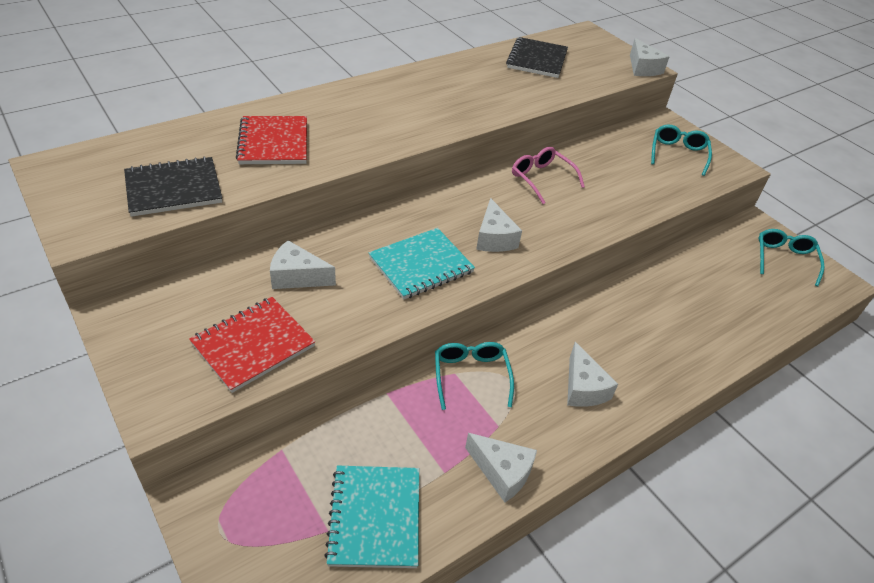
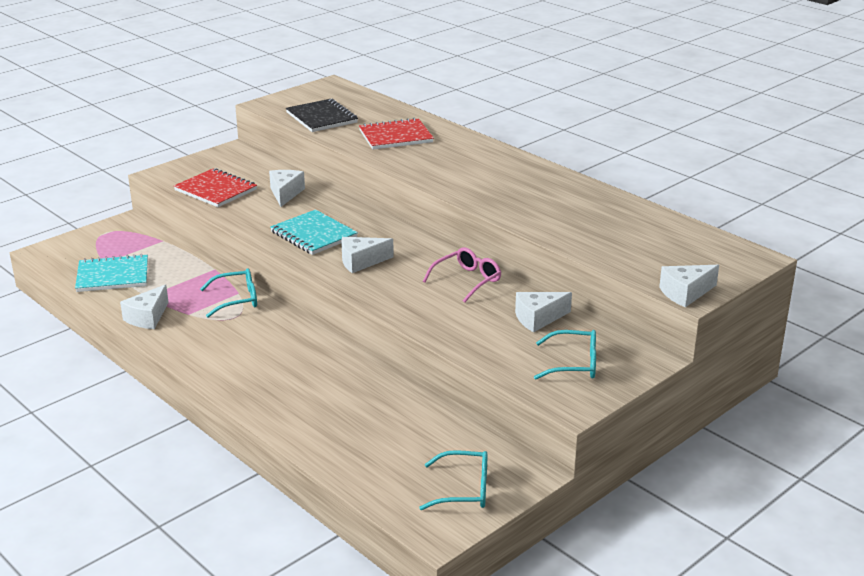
camera: 85 degrees right, 15 degrees down
black notebook [506,37,568,78] -> none
white cheese [567,342,618,407] -> white cheese moved to [515,292,572,332]

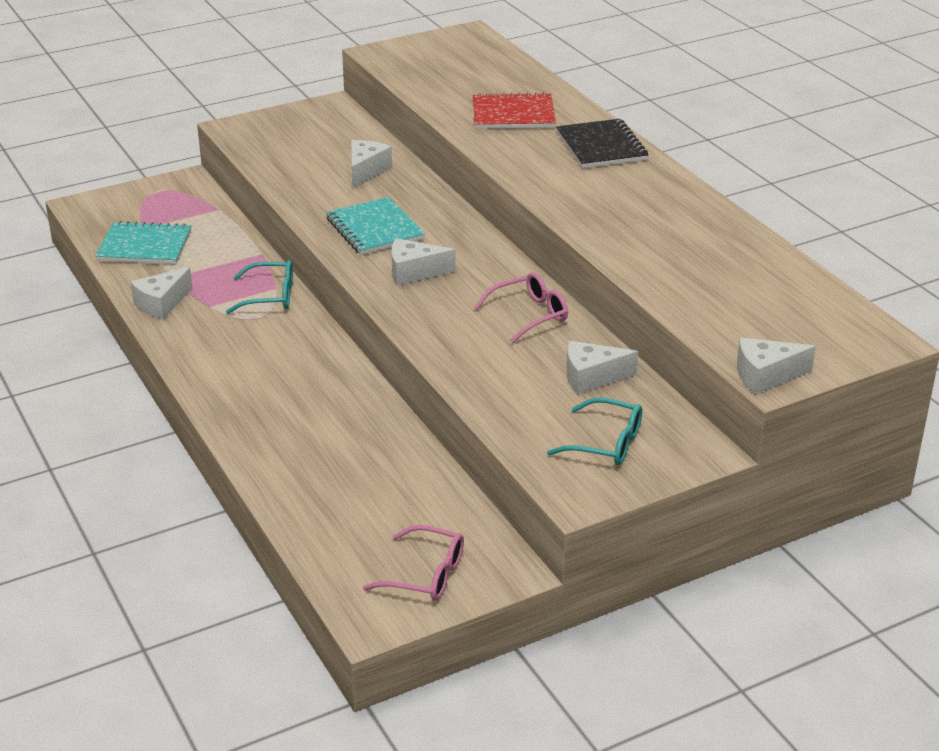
camera: 15 degrees right, 5 degrees up
red notebook [174,168,257,207] -> none
black notebook [286,99,358,132] -> black notebook moved to [556,119,648,168]
turquoise glasses [419,450,488,510] -> pink glasses [363,525,464,601]

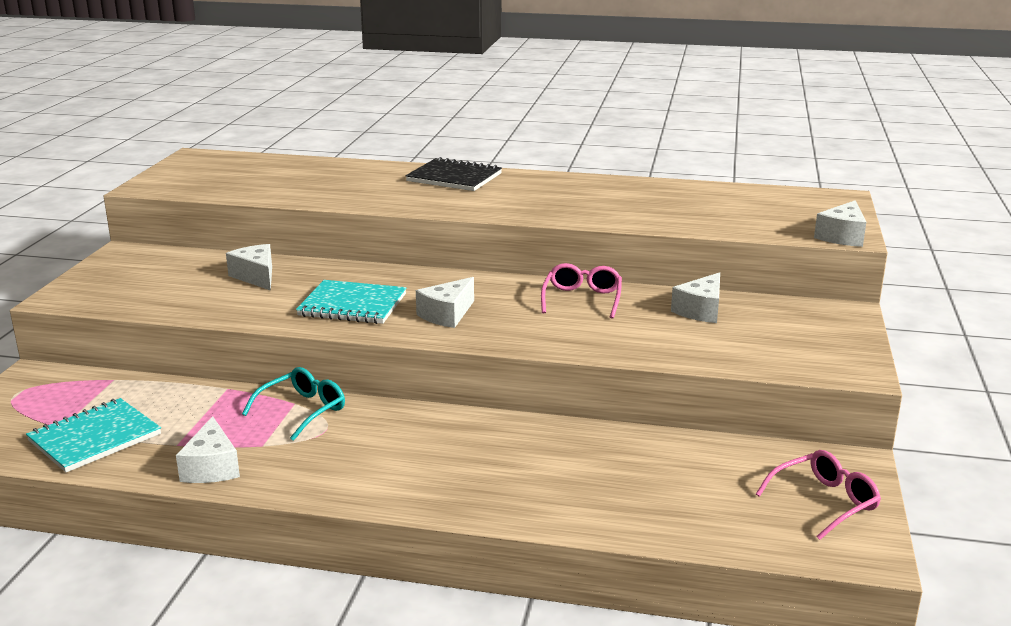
camera: 50 degrees left, 10 degrees down
red notebook [473,92,556,129] -> none
turquoise glasses [547,397,642,465] -> none

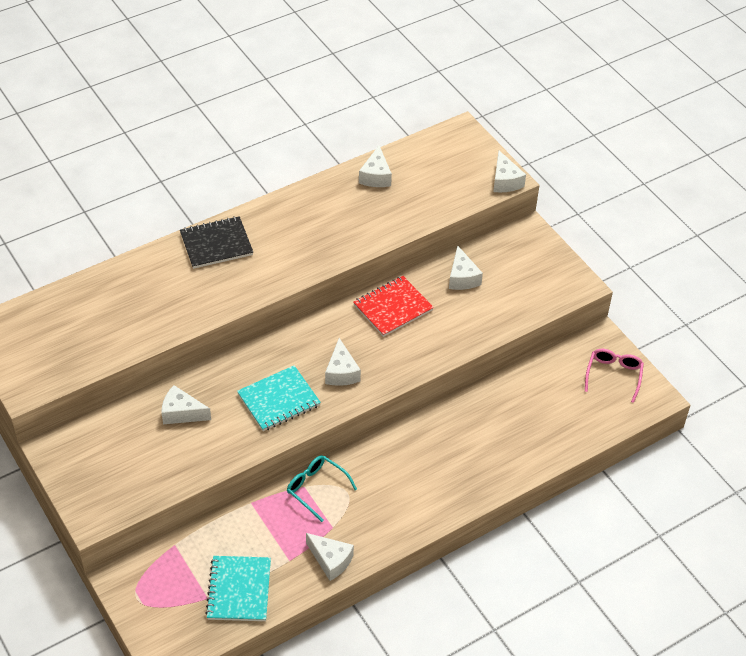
camera: 45 degrees left, 25 degrees up
turquoise glasses [242,367,345,441] -> turquoise glasses turned 45 degrees counterclockwise [287,455,357,522]
pink glasses [541,263,622,319] -> red notebook [353,276,434,337]
none -> white cheese [359,146,392,187]

